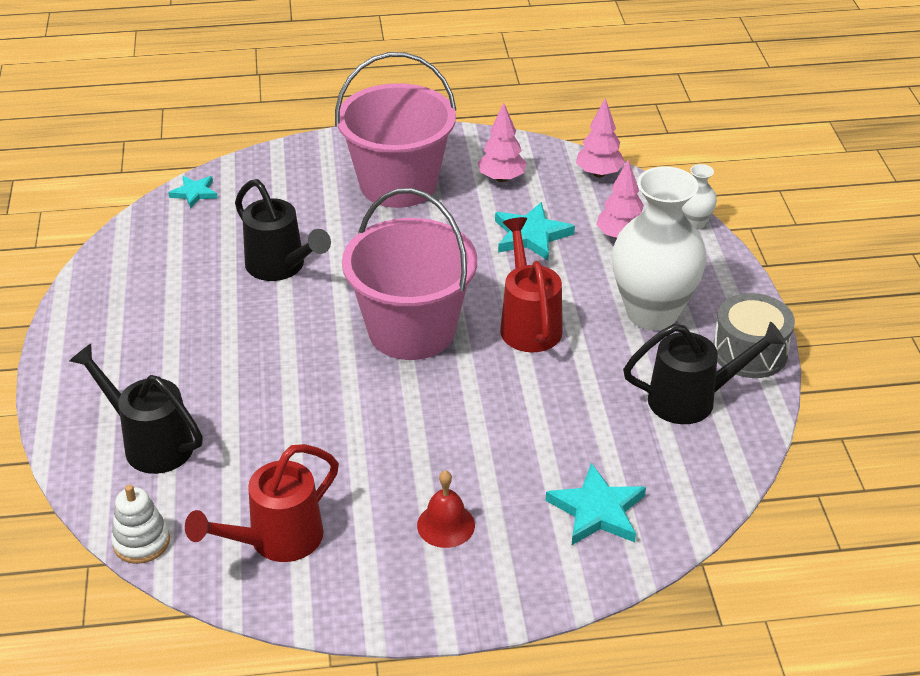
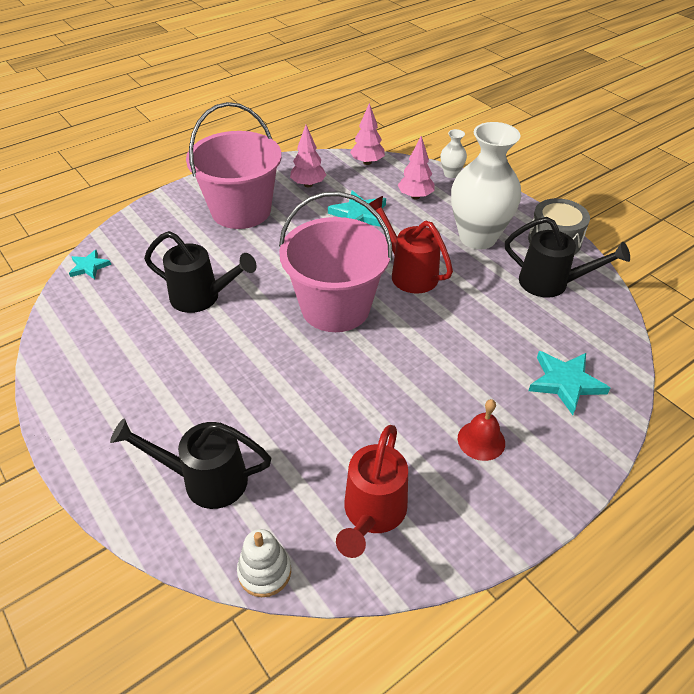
camera: 30 degrees left, 5 degrees up
black watering can [623,322,786,424] -> black watering can turned 60 degrees clockwise [505,217,630,298]

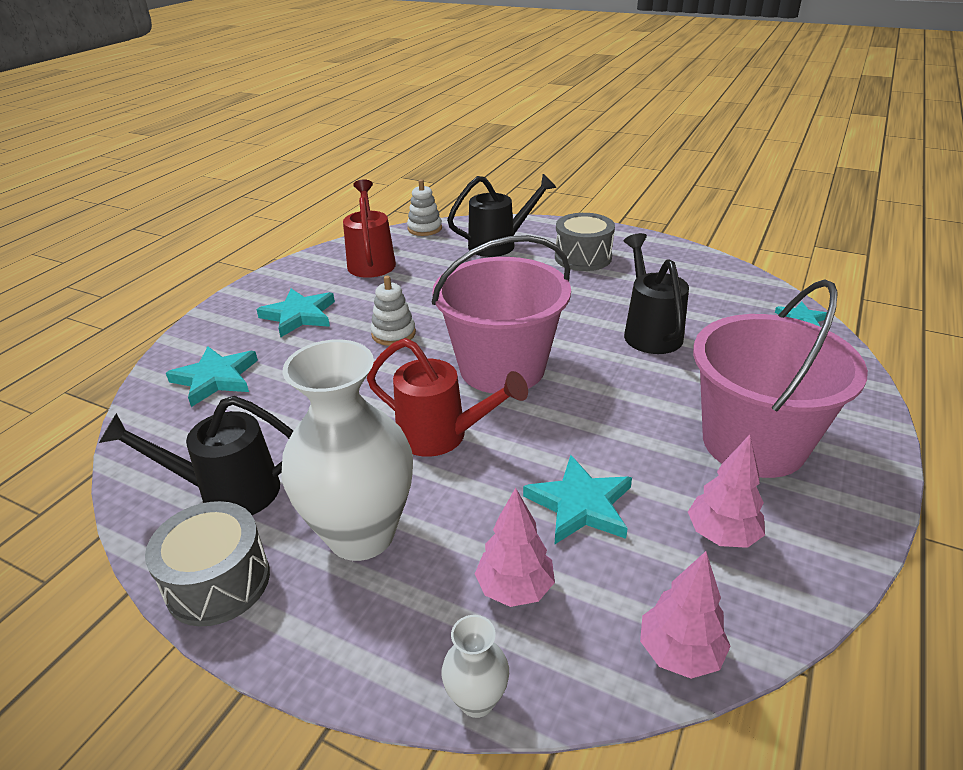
camera: 155 degrees right, 10 degrees down
black watering can [144,231,257,313] -> black watering can turned 90 degrees clockwise [624,233,689,354]
red bell [458,399,505,461] -> turquoise star [256,288,335,337]
none -> white stacking toy [370,276,416,346]
none -> grey drum [555,213,615,271]

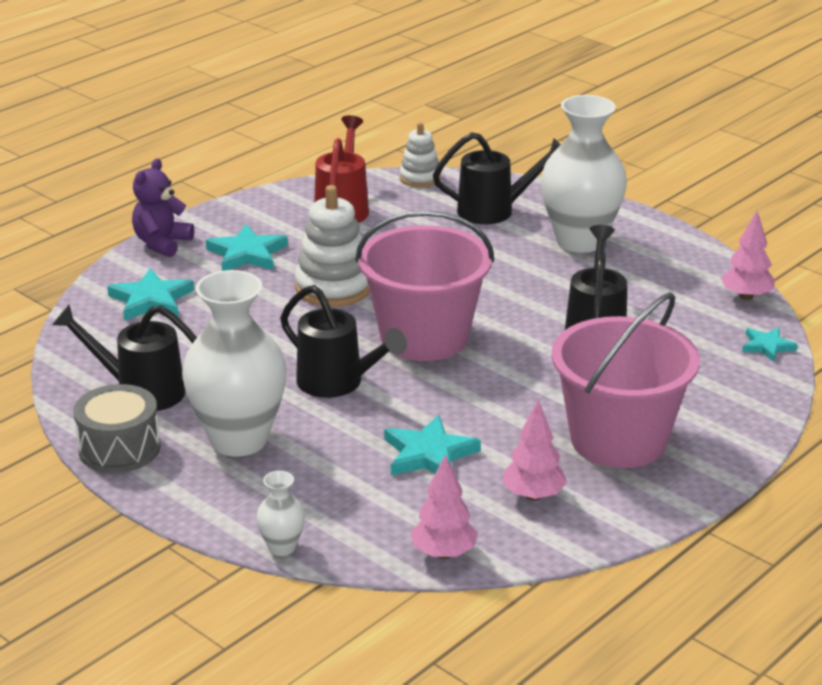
camera: 15 degrees right, 5 degrees down
red watering can [367,338,528,457] -> black watering can [280,285,407,398]
white stacking toy [370,276,416,346] -> white stacking toy [295,185,370,307], size x1.67
pink tree [475,488,555,607] -> pink tree moved to [721,211,775,300]
grey drum [555,213,615,271] -> white vase [541,95,627,253]
none -> purple teddy bear [132,158,194,257]

